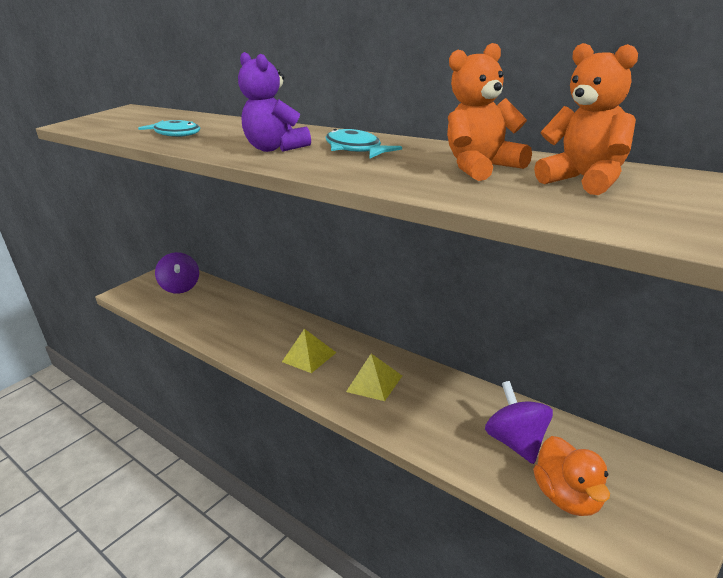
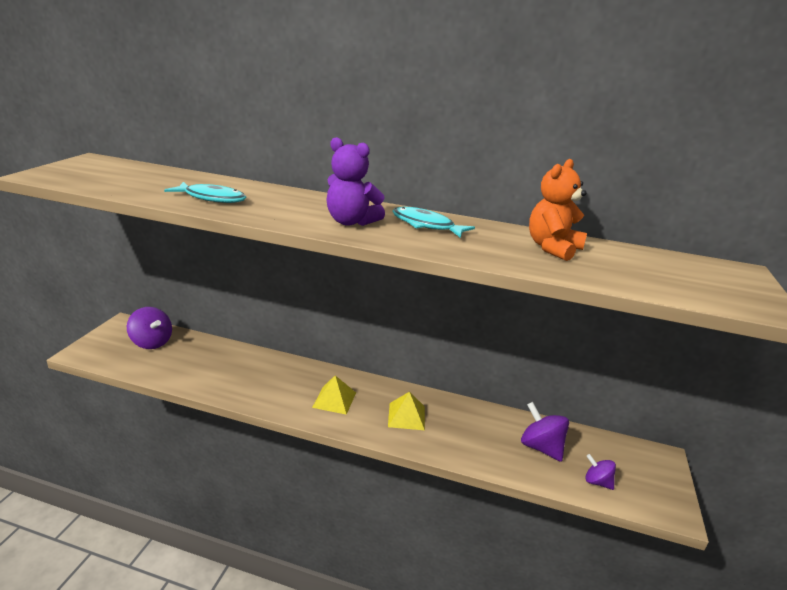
camera: 30 degrees left, 0 degrees up
orange duck [533,436,610,516] -> purple spinning top [585,454,616,490]
orange teddy bear [534,43,638,195] -> none

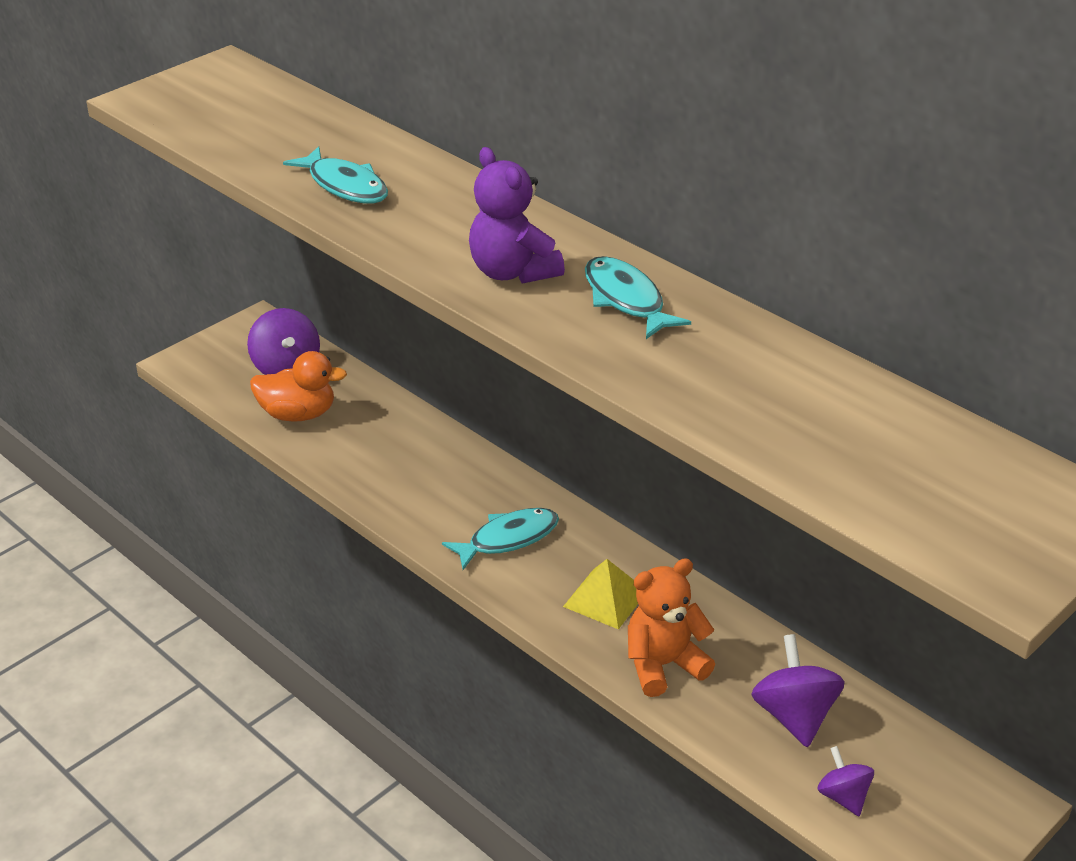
camera: 30 degrees right, 10 degrees up
yellow pyramid [312,375,356,415] -> turquoise fish [442,508,559,570]
orange teddy bear [529,159,587,261] -> orange teddy bear moved to [628,558,715,697]
none -> orange duck [250,351,347,422]

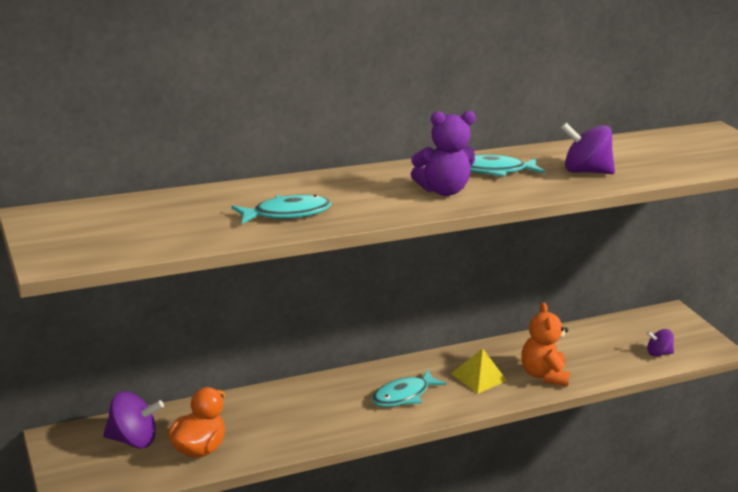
camera: 70 degrees left, 10 degrees down
turquoise fish [442,508,559,570] -> turquoise fish turned 120 degrees counterclockwise [372,369,447,407]
purple spinning top [751,634,845,747] -> purple spinning top moved to [561,123,615,174]

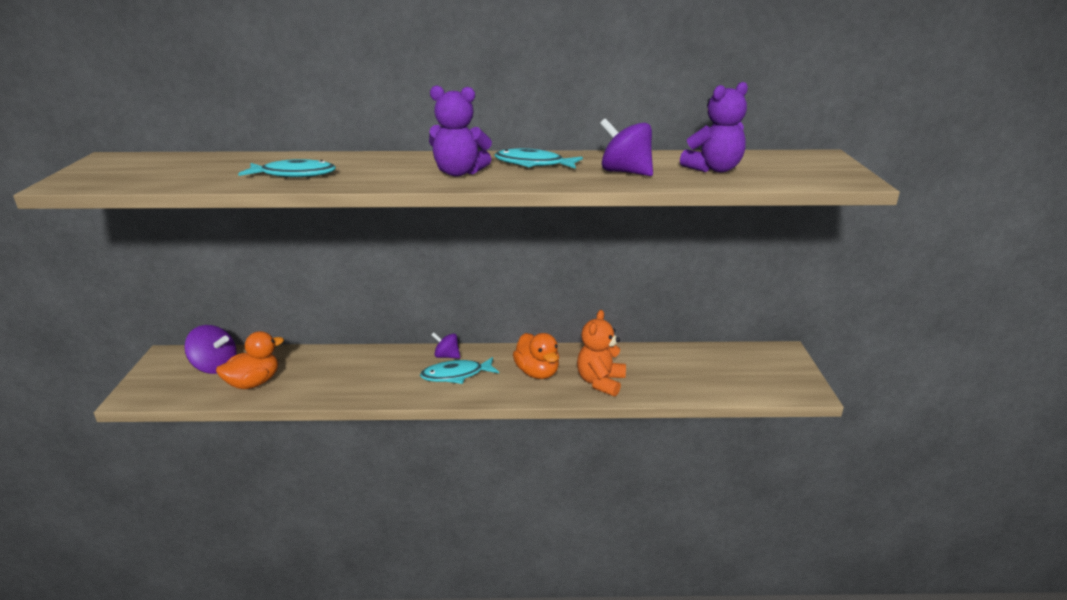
camera: 25 degrees right, 0 degrees up
yellow pyramid [451,348,507,394] -> orange duck [513,333,559,379]
purple spinning top [647,329,674,357] -> purple spinning top moved to [432,333,460,359]
none -> purple teddy bear [680,82,748,172]

